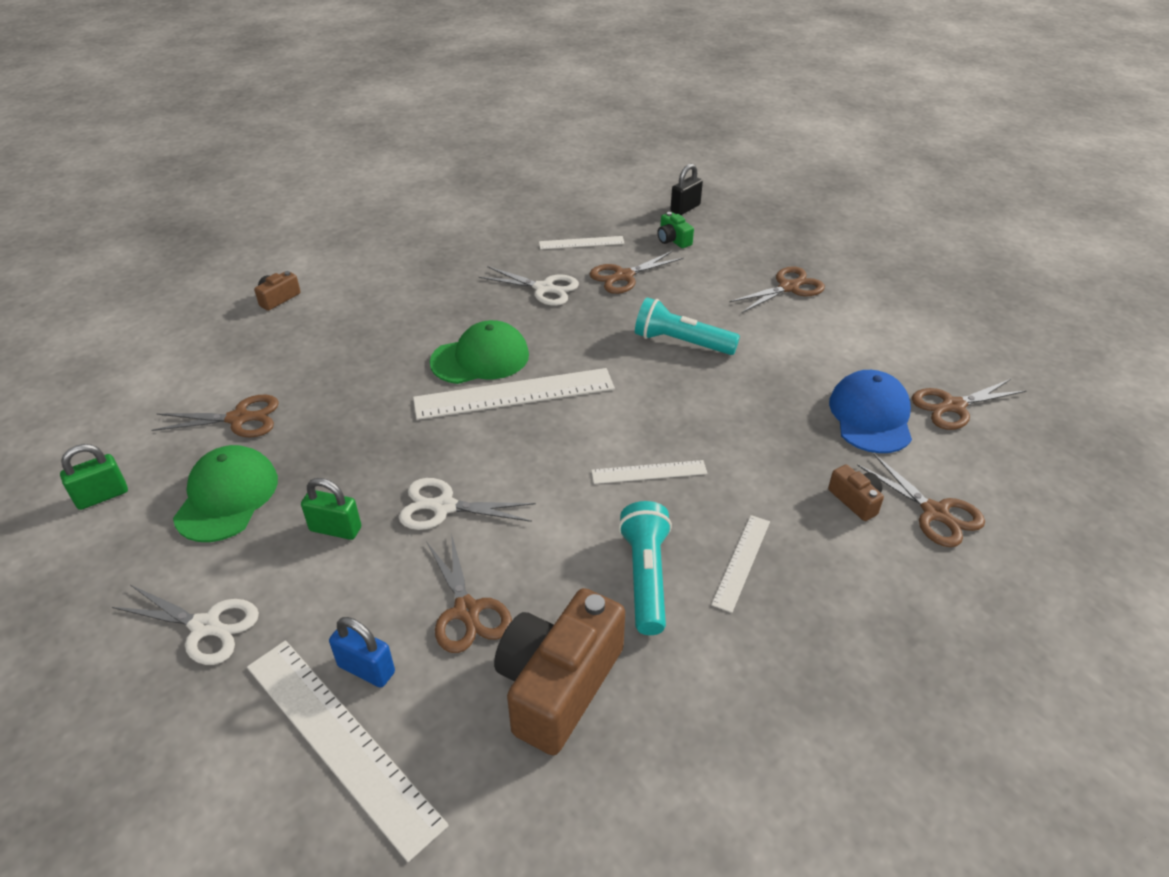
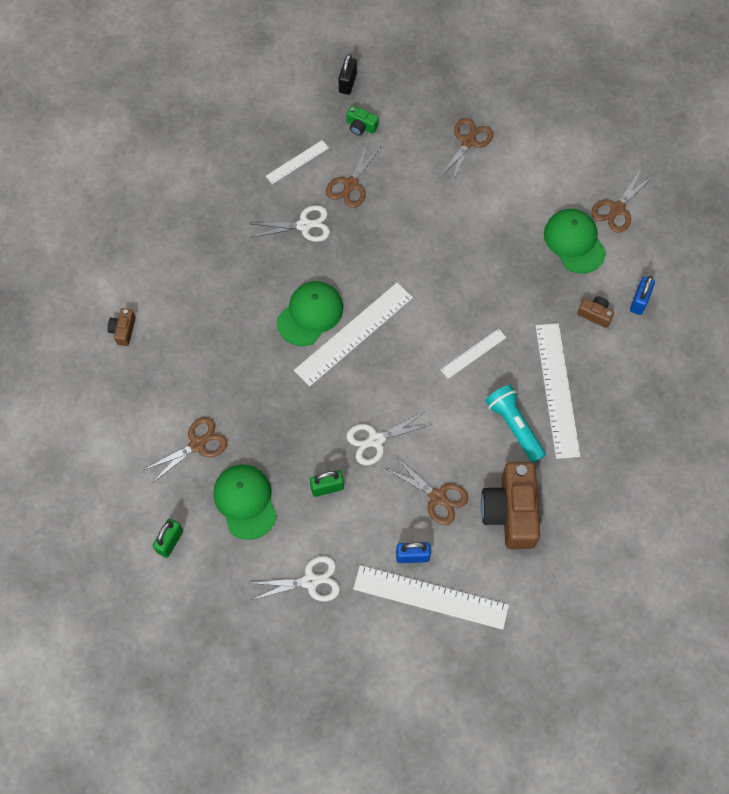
camera: 30 degrees left, 25 degrees up
turquoise flashlight [635,297,740,355] -> none
white ruler [711,515,770,613] -> white ruler [535,323,580,459], size x1.90
blue cap [829,370,912,453] -> green cap [544,209,606,274]
brown scissors [857,453,985,547] -> blue padlock [630,276,655,315]

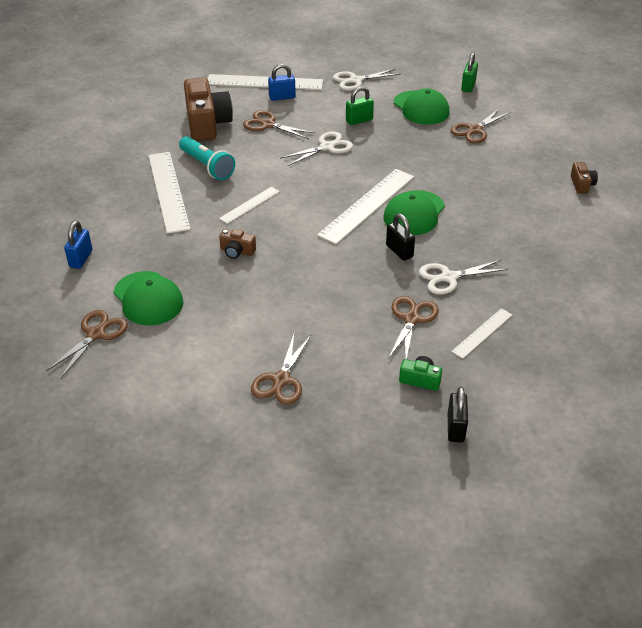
camera: 170 degrees right, 25 degrees down
brown camera [577,297,614,328] -> brown camera moved to [219,229,256,259]
none -> black padlock [386,213,415,261]

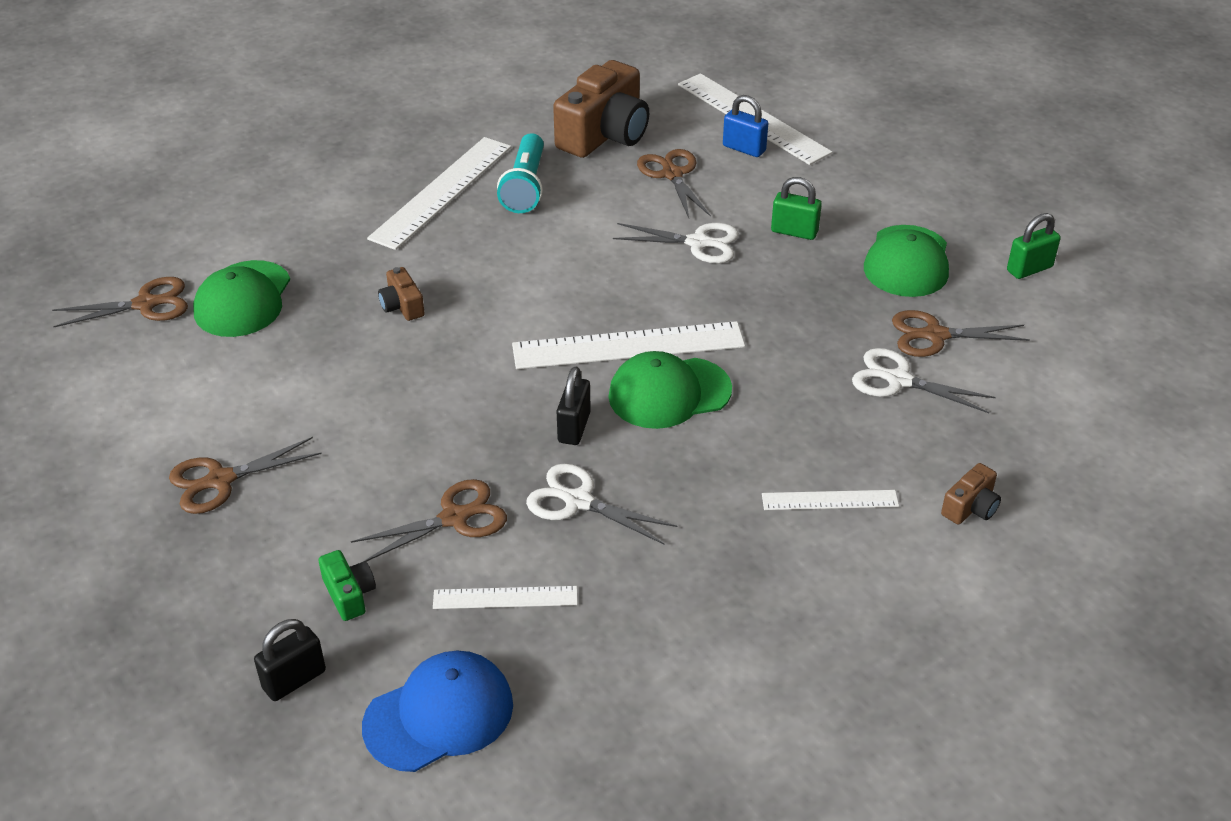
camera: 45 degrees right, 0 degrees up
blue padlock [64,221,92,269] -> none
white ruler [219,187,280,224] -> white ruler moved to [762,490,899,510]
white scissors [333,69,400,91] -> white scissors moved to [852,348,996,413]
none -> blue cap [362,651,513,772]

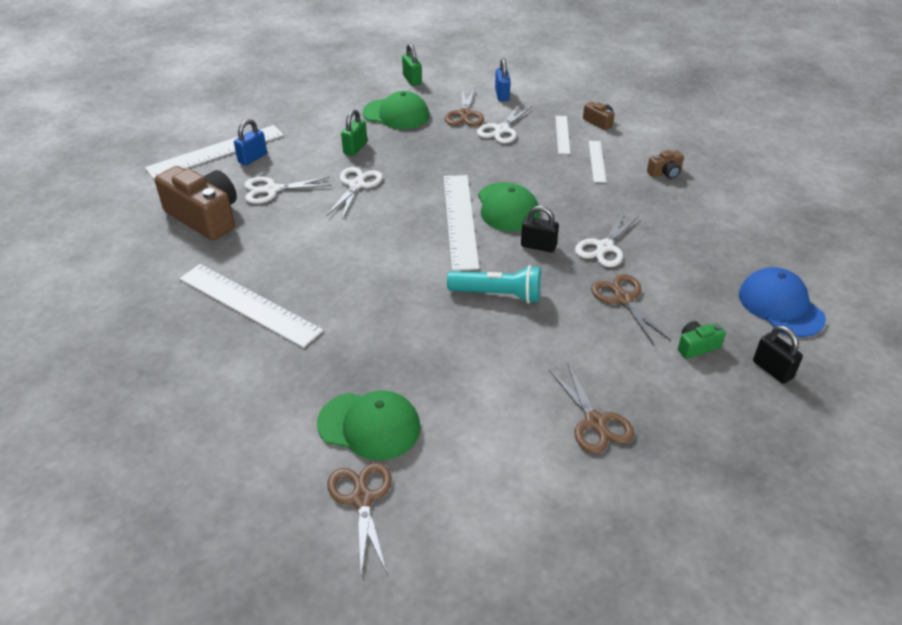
camera: 85 degrees left, 0 degrees up
brown camera [378,267,425,321] -> brown camera moved to [647,150,684,179]
white ruler [433,586,578,609] -> white ruler moved to [555,116,570,154]
turquoise flashlight [497,133,544,213] -> turquoise flashlight moved to [447,265,541,304]
brown scissors [637,149,711,218] -> white scissors [244,177,331,204]
none -> blue padlock [495,58,511,101]

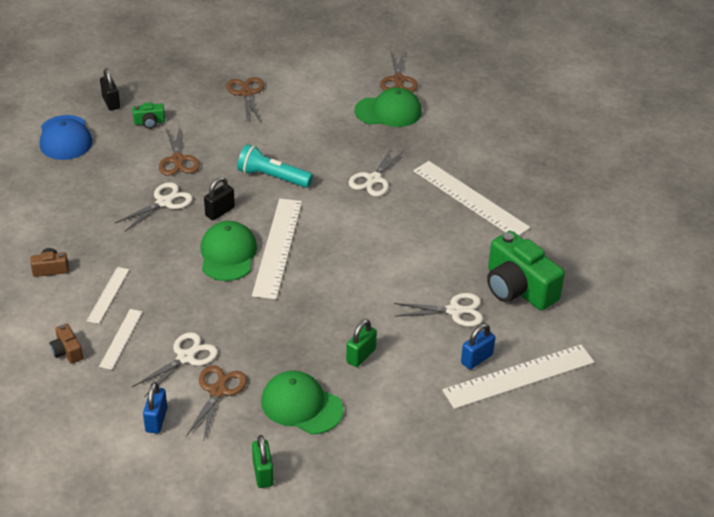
camera: 170 degrees left, 0 degrees up
brown camera [155,166,237,240] -> green camera [487,231,565,310]
green cap [317,390,421,460] -> green cap turned 150 degrees clockwise [354,87,422,127]
white scissors [327,167,383,220] -> white scissors moved to [349,146,405,197]
black padlock [521,206,559,252] -> black padlock turned 75 degrees counterclockwise [204,177,235,220]

